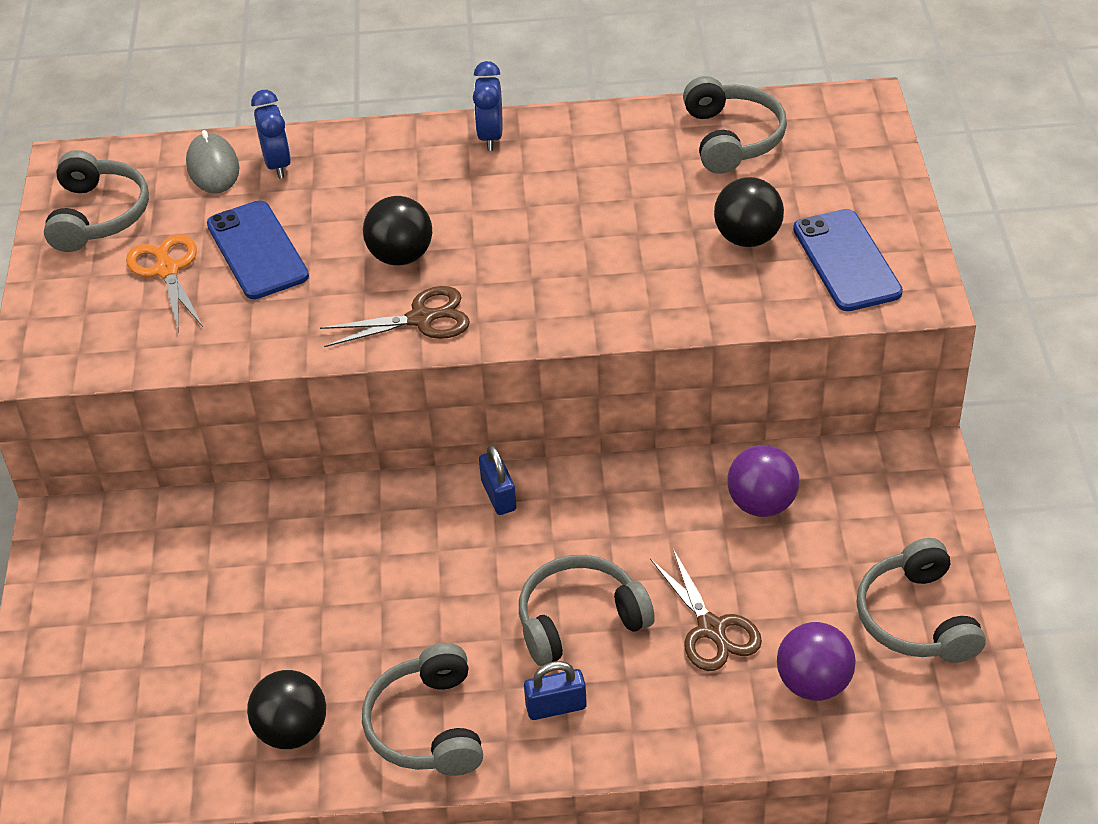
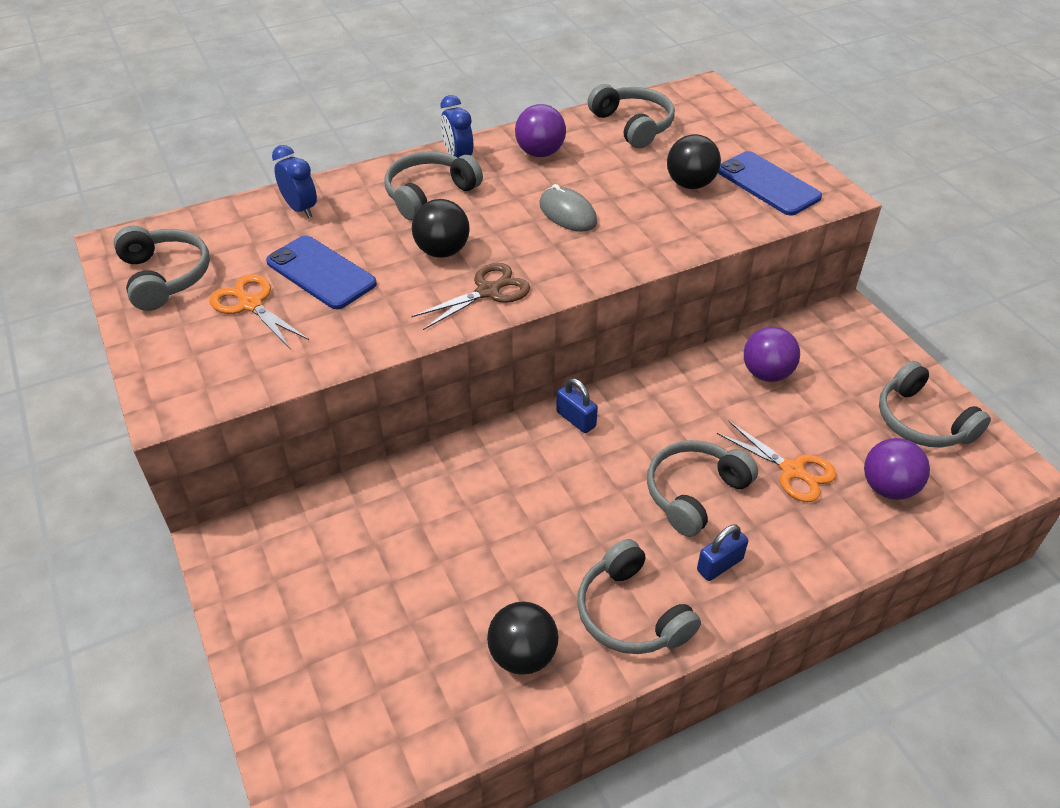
camera: 25 degrees left, 0 degrees up
grey mouse [186,130,239,193] -> grey mouse moved to [539,184,597,232]
brown scissors [650,549,762,671] -> orange scissors [717,421,837,502]
none -> grey headphones [385,151,483,220]
none -> purple ball [515,104,566,157]

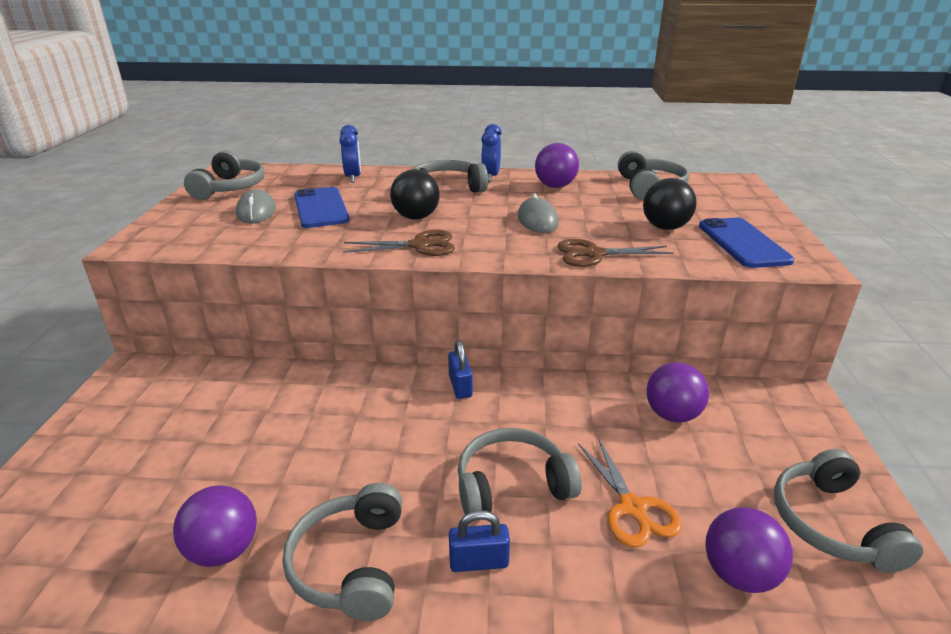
camera: 30 degrees right, 15 degrees down
orange scissors [209,274,309,348] -> grey mouse [236,189,276,223]
black ball [487,601,558,675] -> purple ball [173,485,257,567]
none -> brown scissors [557,239,674,267]

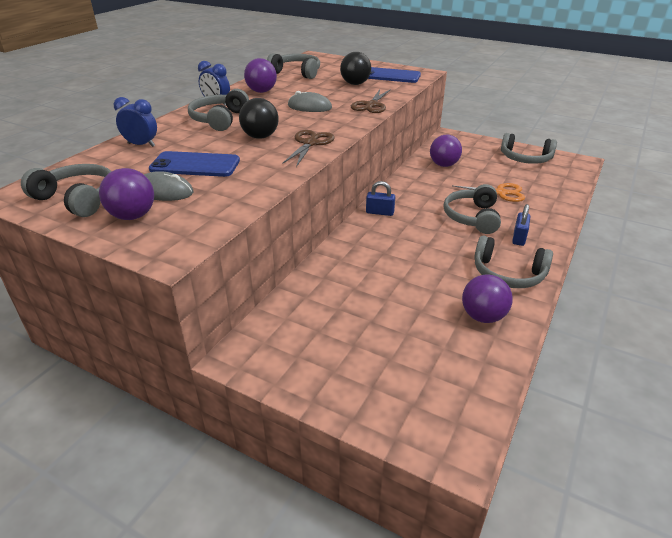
camera: 65 degrees left, 5 degrees up
purple ball [705,507,793,593] -> purple ball moved to [99,168,154,220]

